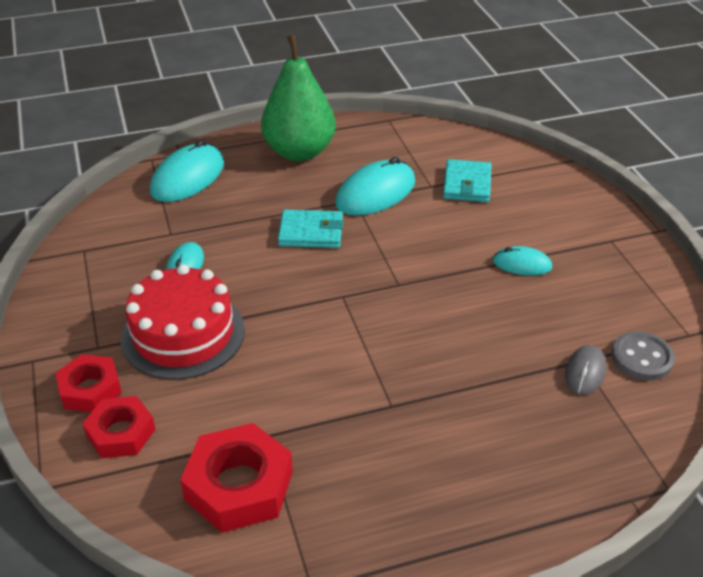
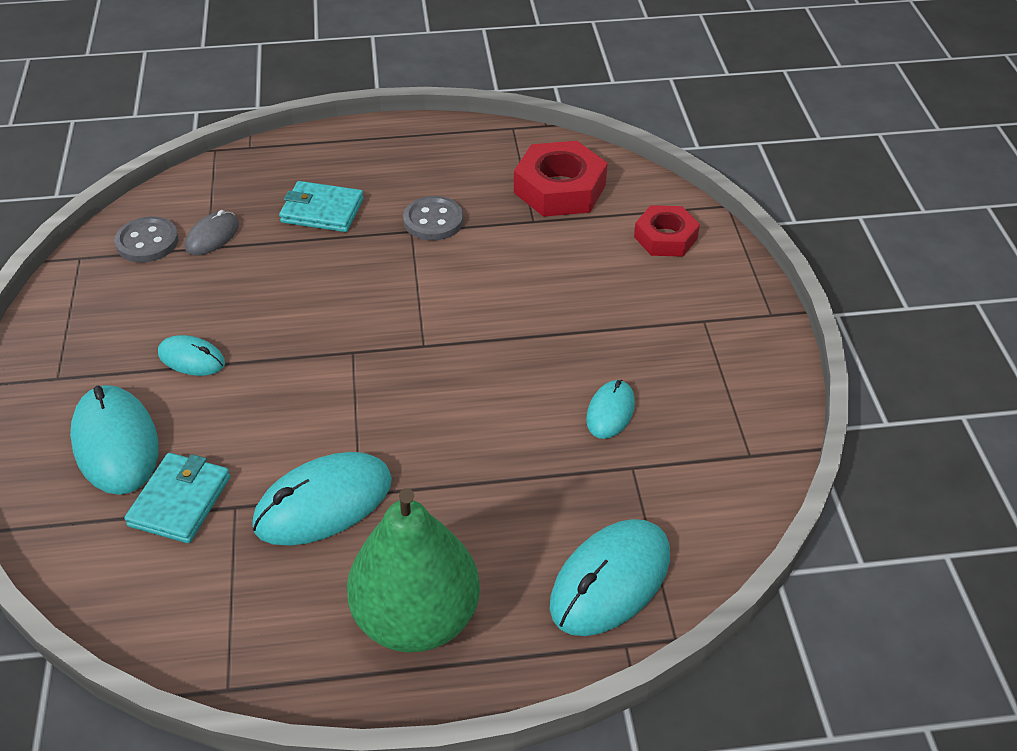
camera: 170 degrees left, 5 degrees up
red nut [55,354,122,412] -> none
red cake [121,264,245,380] -> none
turquoise wallet [278,210,343,248] -> turquoise wallet moved to [279,181,364,232]
none -> turquoise mouse [70,385,159,495]
none -> grey button [403,196,464,241]

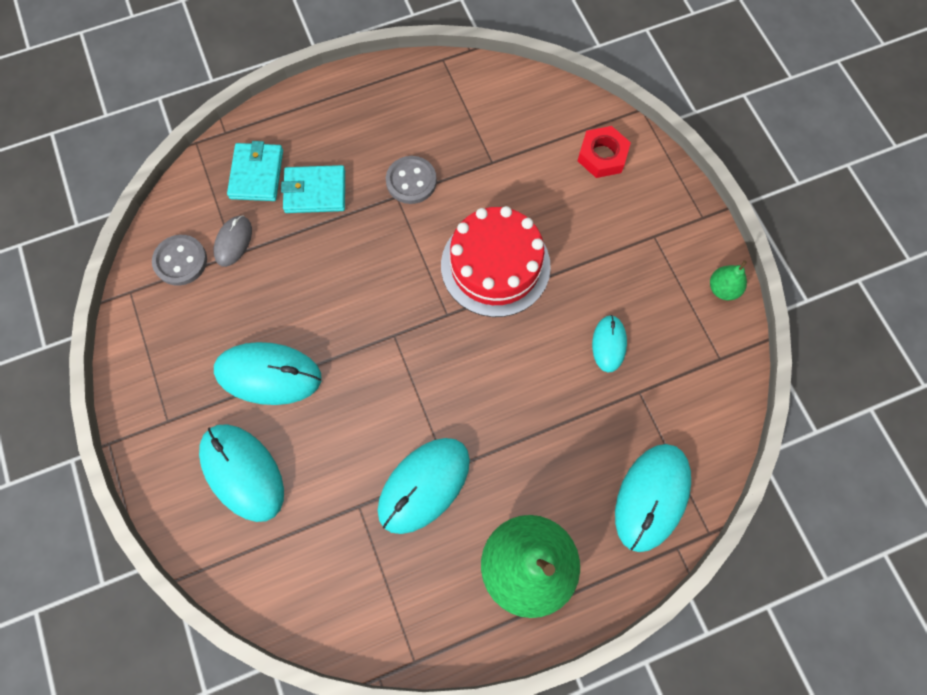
camera: 15 degrees left, 25 degrees up
turquoise wallet [124,453,230,543] -> turquoise wallet moved to [227,141,283,201]
turquoise mouse [158,335,225,376] -> turquoise mouse [214,342,321,405], size x1.80
red nut [514,141,608,217] -> none
none -> red cake [441,206,551,317]
none -> green pear [710,260,747,300]

